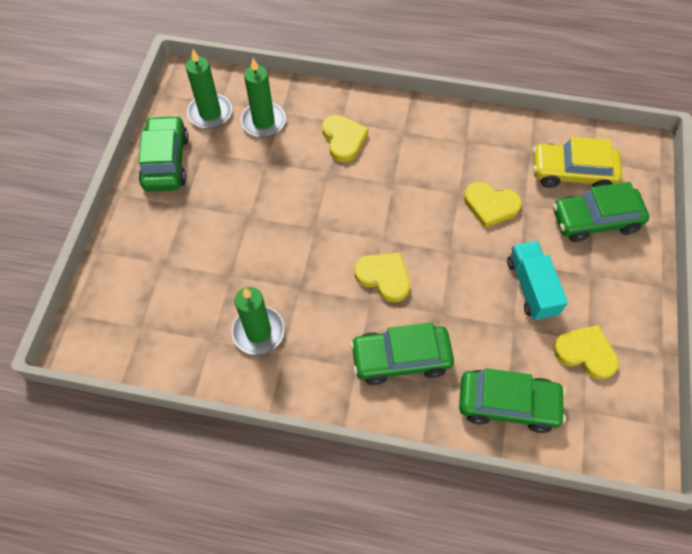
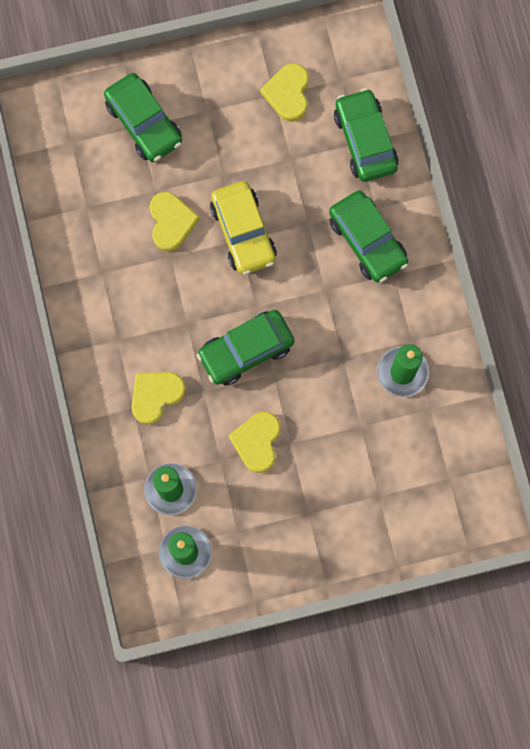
camera: 115 degrees left, 15 degrees up
green car [139,115,189,192] -> green car moved to [197,310,294,386]
yellow heart [355,253,410,302] -> yellow heart moved to [228,412,280,473]
turquoise truck [507,241,568,321] -> none
yellow car [533,137,622,188] -> yellow car moved to [210,181,277,275]

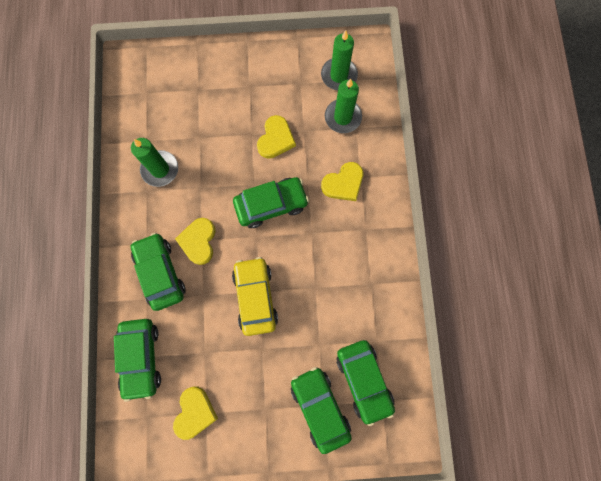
camera: 170 degrees left, 0 degrees up
yellow heart [150,192,200,251] -> yellow heart moved to [175,218,216,265]
none -> green car [336,340,395,426]

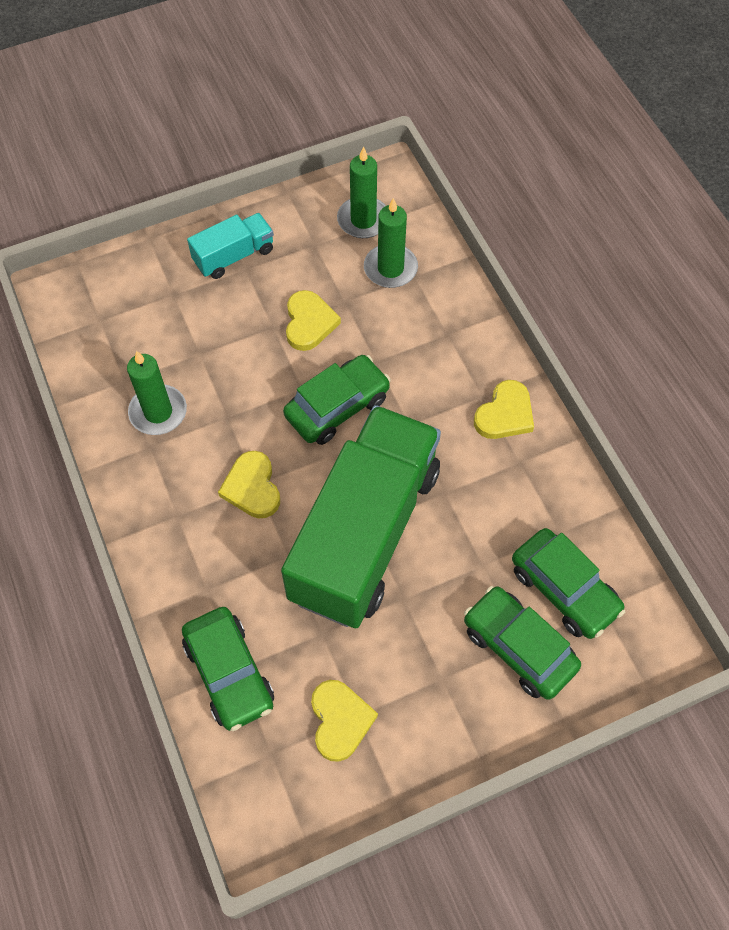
camera: 20 degrees left, 15 degrees down
green car [131,233,186,311] -> none
yellow car [232,257,278,336] -> green truck [281,405,441,628]
yellow heart [321,162,363,201] -> yellow heart moved to [474,380,534,439]
none -> turquoise truck [187,213,274,279]

